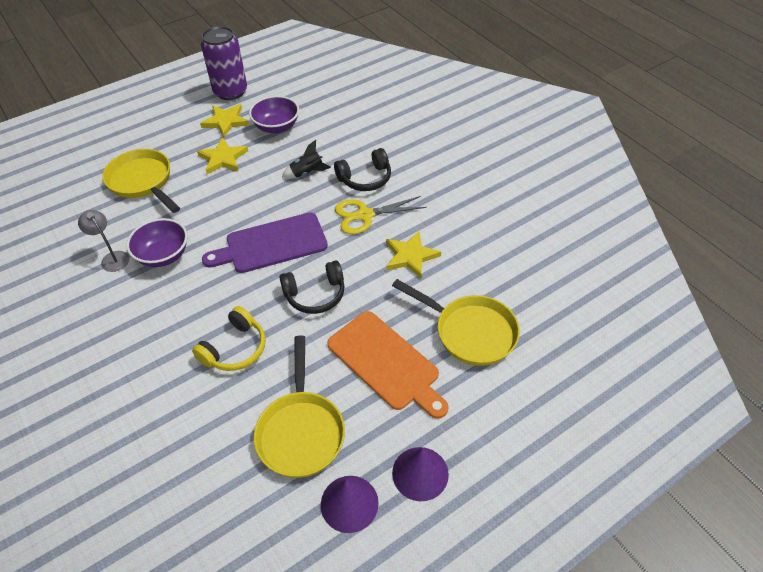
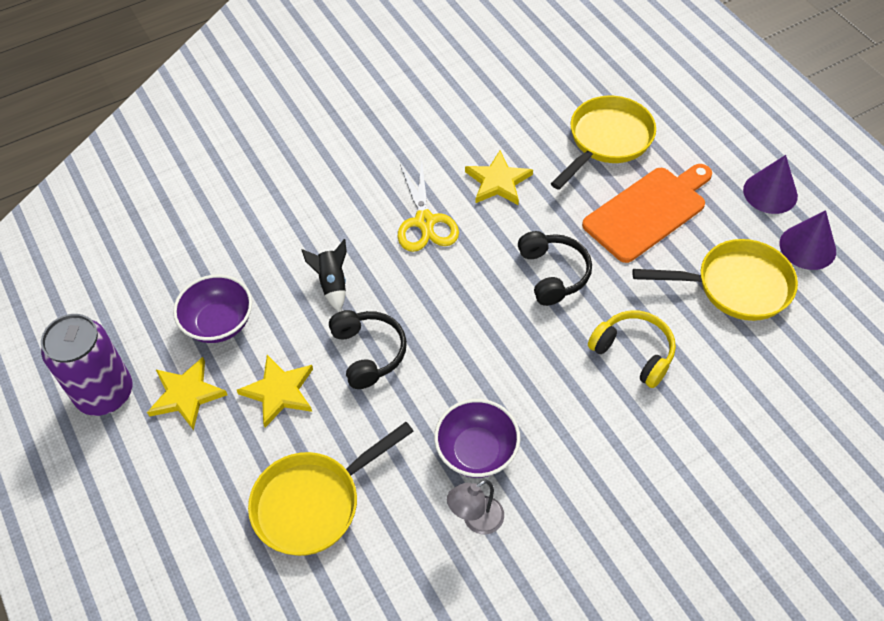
camera: 85 degrees left, 5 degrees up
purple cutting board [202,213,328,273] -> none
black headphones [334,148,391,191] -> black headphones moved to [329,310,407,389]

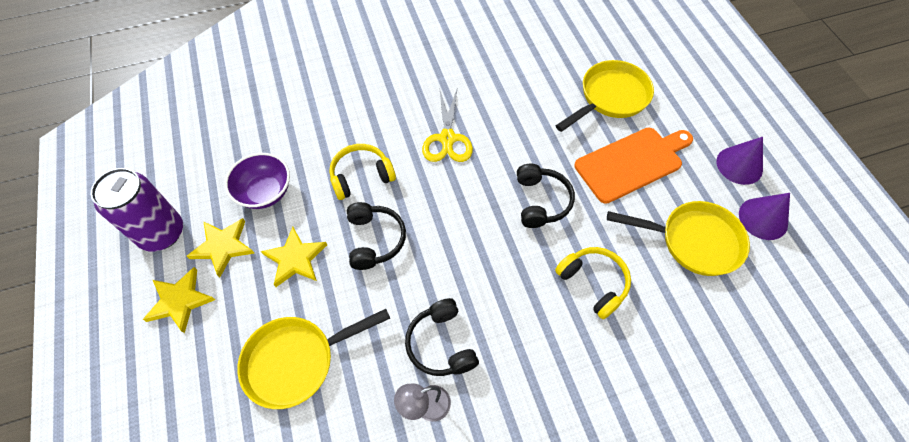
camera: 10 degrees right, 5 degrees up
black rocket [302,239,347,312] -> yellow headphones [329,144,396,200]
purple bowl [434,399,520,478] -> black headphones [405,298,479,376]
yellow star [465,151,533,205] -> yellow star moved to [143,267,215,333]

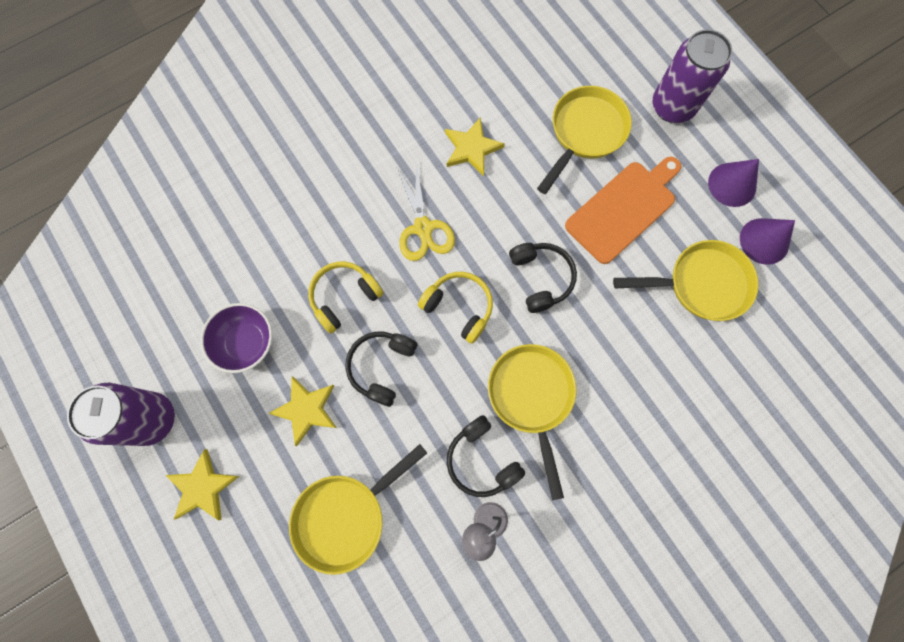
camera: 15 degrees left, 15 degrees up
yellow star [187,218,254,278] -> yellow star moved to [445,117,505,176]
black headphones [347,202,406,270] -> black headphones turned 135 degrees counterclockwise [345,332,417,407]
yellow headphones [555,247,631,319] -> yellow headphones moved to [418,272,493,344]
none -> yellow pan [488,344,577,500]
none -> purple can [652,29,732,123]

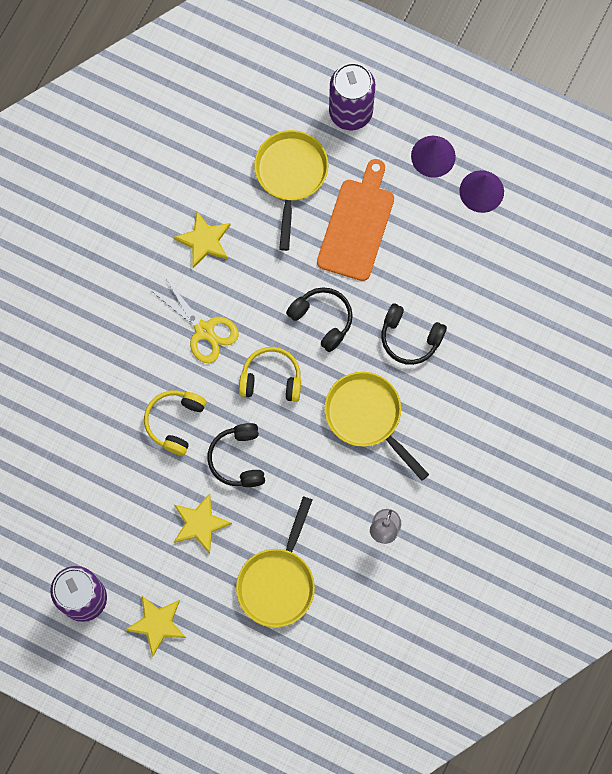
camera: 30 degrees left, 0 degrees up
purple bowl [200,303,272,373] -> none
black headphones [447,415,525,497] -> black headphones moved to [381,303,447,365]
yellow pan [613,240,759,321] -> none

